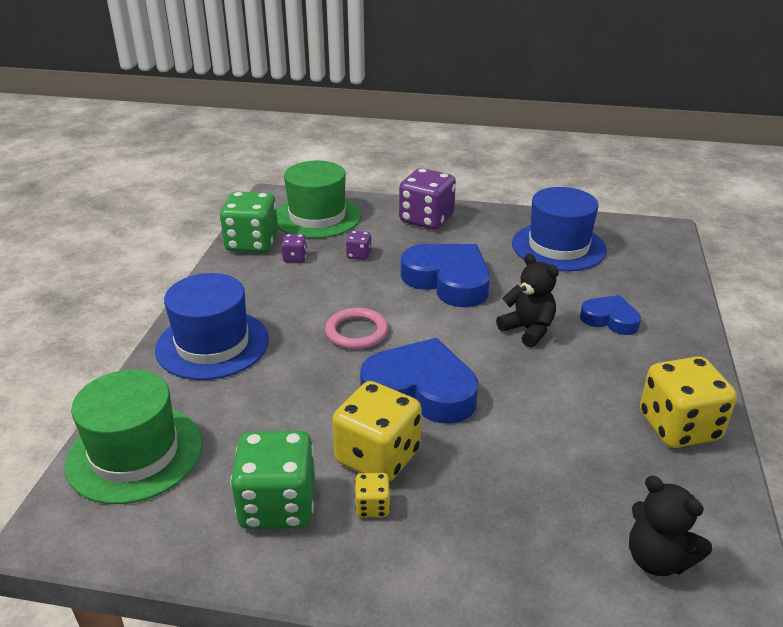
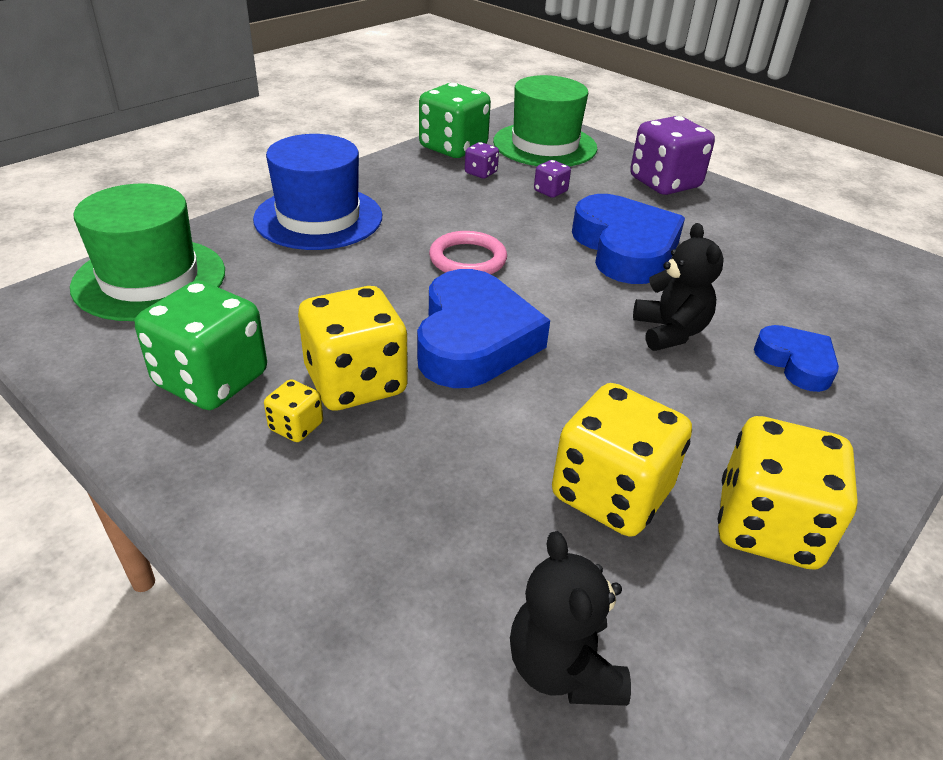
camera: 30 degrees right, 5 degrees up
blue heart [360,338,478,424] -> blue heart turned 45 degrees clockwise [417,269,550,388]
blue hat [512,187,607,271] -> none
none -> yellow dice [552,383,692,537]

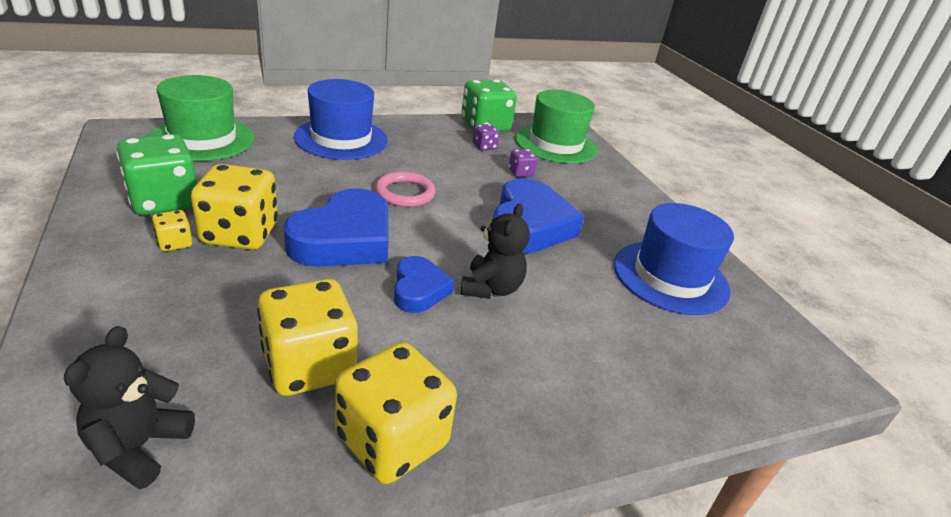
camera: 25 degrees right, 5 degrees down
purple dice [630,116,715,195] -> none
blue heart [754,325,839,392] -> blue heart moved to [394,256,455,313]
none -> blue hat [614,203,734,315]

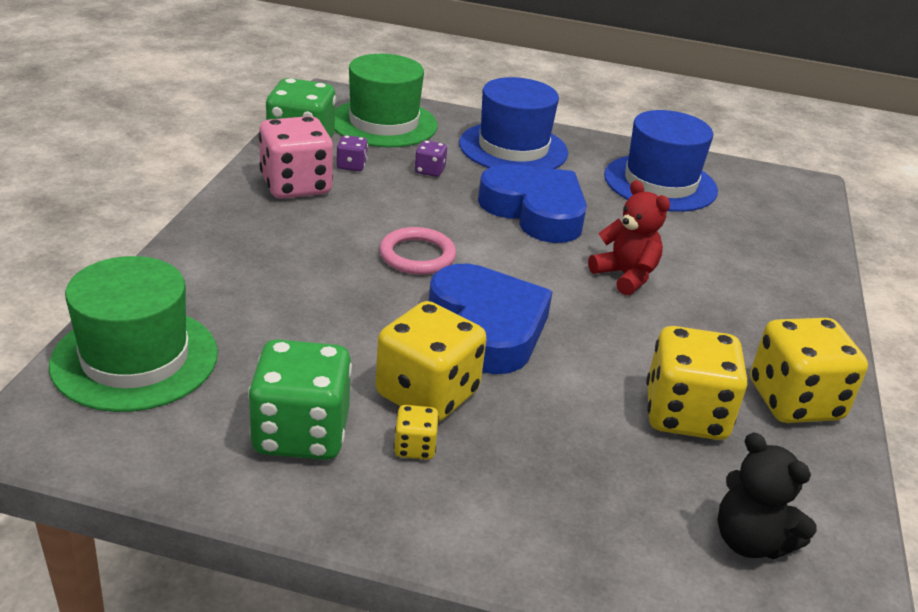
camera: 55 degrees left, 0 degrees up
blue hat [294,79,388,160] -> blue hat moved to [459,77,568,169]
blue heart [394,256,455,313] -> none
black teddy bear [460,204,530,299] -> red teddy bear [588,180,670,295]
none -> pink dice [258,116,333,199]

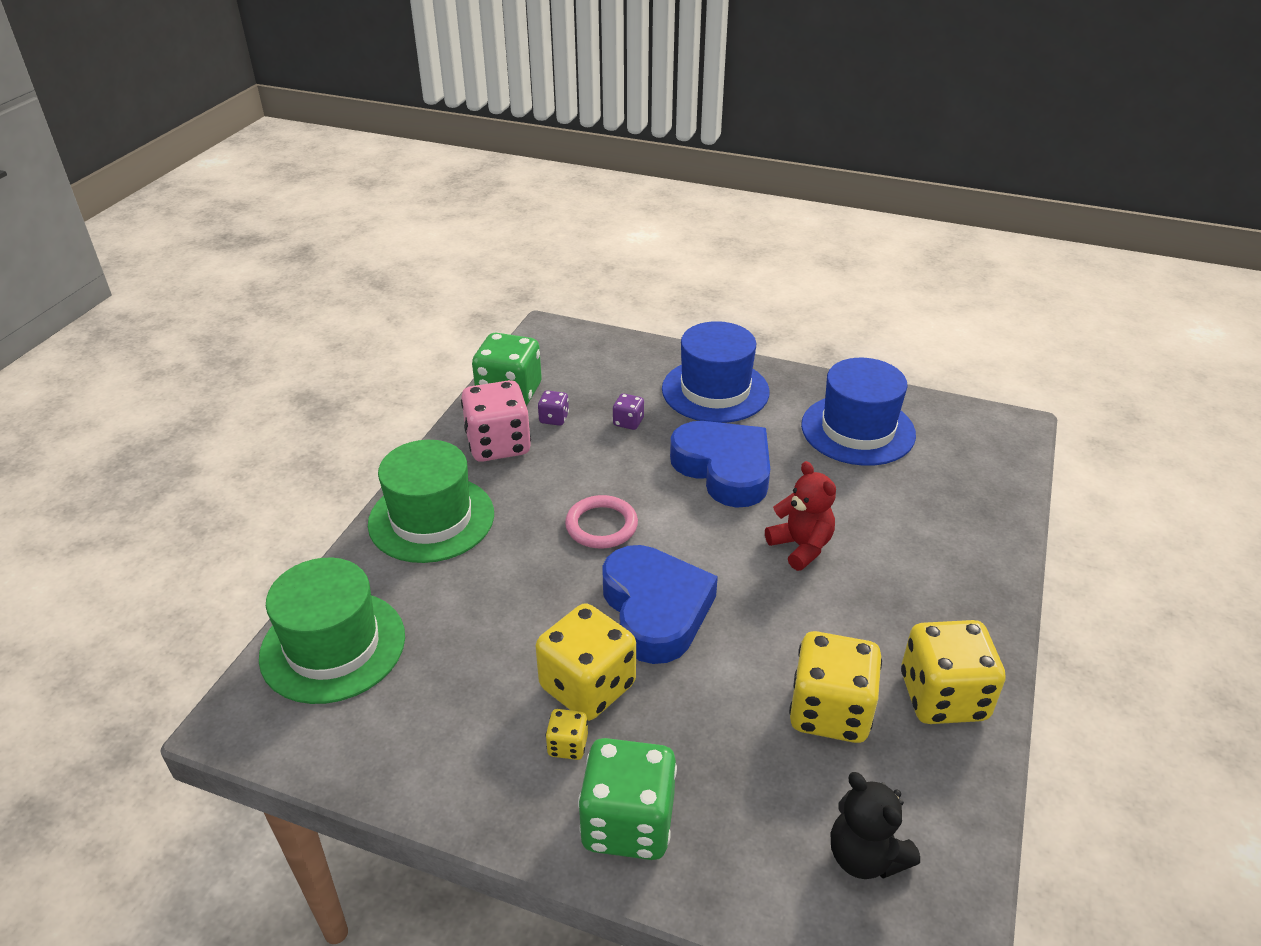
camera: 10 degrees right, 5 degrees up
green dice [248,339,352,460] -> green dice moved to [578,738,677,860]
green hat [335,54,438,147] -> green hat moved to [368,440,494,563]

